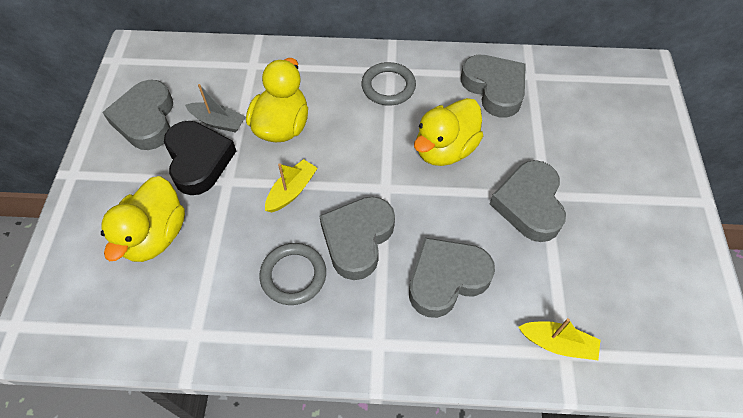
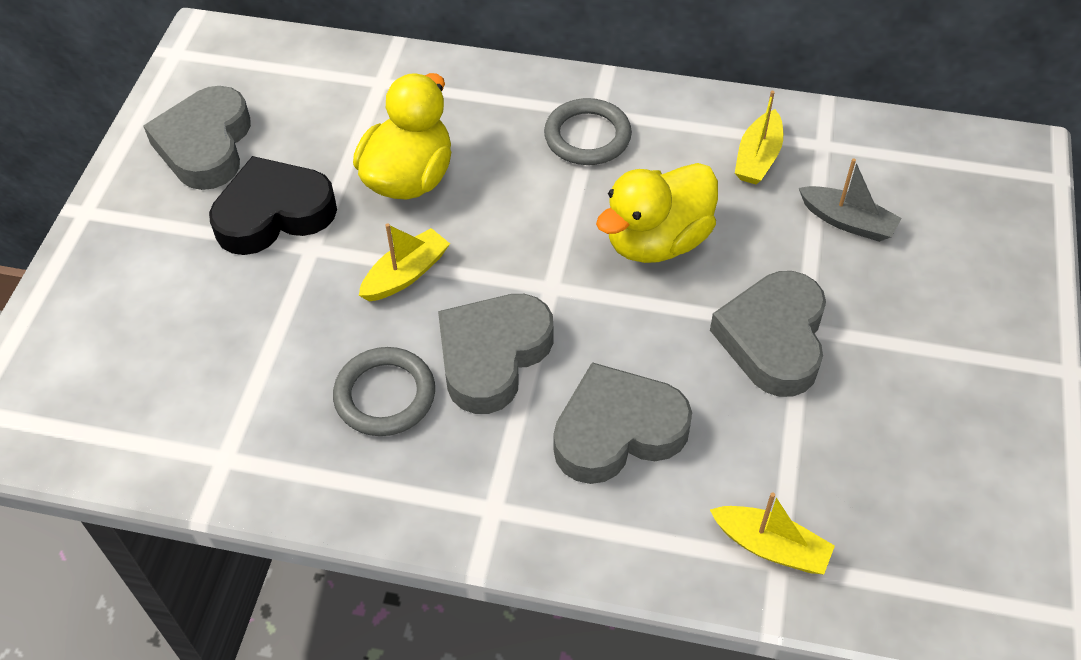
camera: 10 degrees right, 5 degrees down
yellow duck [101,176,185,262] -> none
black heart [164,121,236,195] -> black heart turned 105 degrees counterclockwise [209,156,337,255]
grey boat [185,84,245,133] -> grey boat moved to [799,158,902,242]
grey heart [461,55,526,118] -> yellow boat [735,91,783,184]

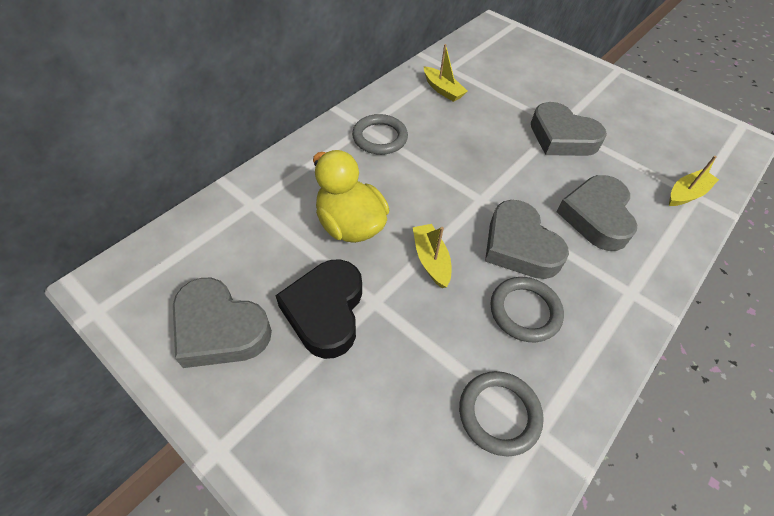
camera: 65 degrees left, 0 degrees up
yellow duck [596,163,718,263] -> none
grey boat [799,158,902,242] -> none
none -> grey ring [459,371,544,457]

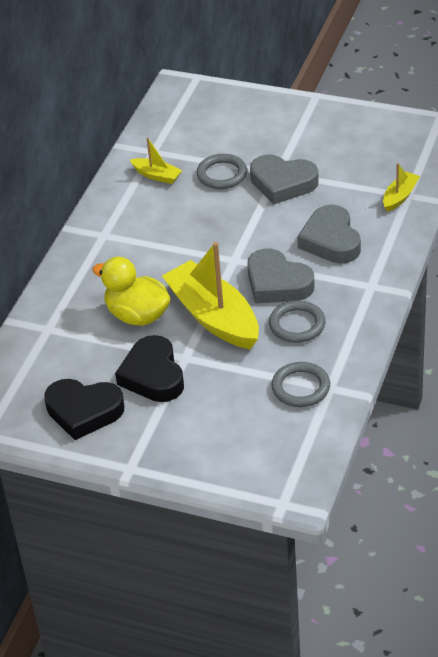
camera: 15 degrees left, 10 degrees down
grey heart [173,278,272,368] -> black heart [44,379,124,440]
grey ring [352,114,408,155] -> grey ring moved to [196,154,247,189]
yellow boat [413,224,451,288] -> yellow boat [162,242,259,349], size x2.13

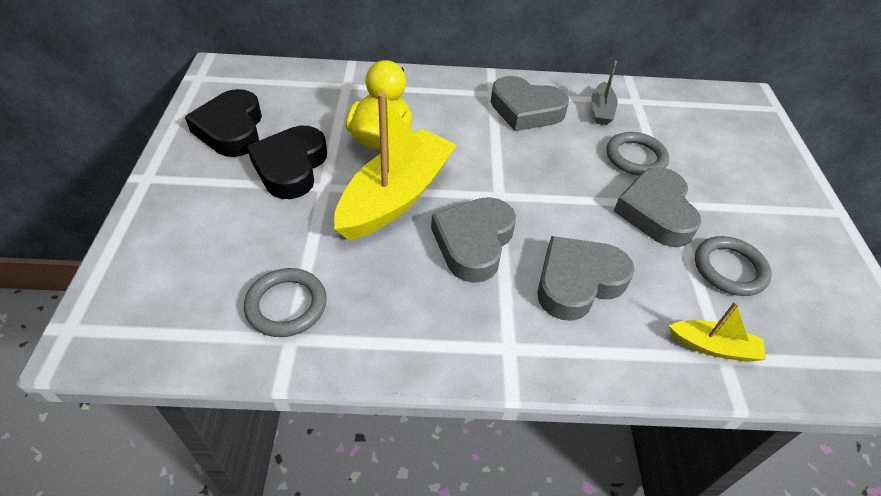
camera: 65 degrees right, 5 degrees up
black heart [115,335,184,402] -> black heart turned 45 degrees counterclockwise [247,126,327,199]
yellow boat [130,137,182,184] -> grey boat [592,61,618,125]
grey ring [269,300,326,343] -> grey ring moved to [695,236,772,296]
none -> grey heart [491,76,569,131]

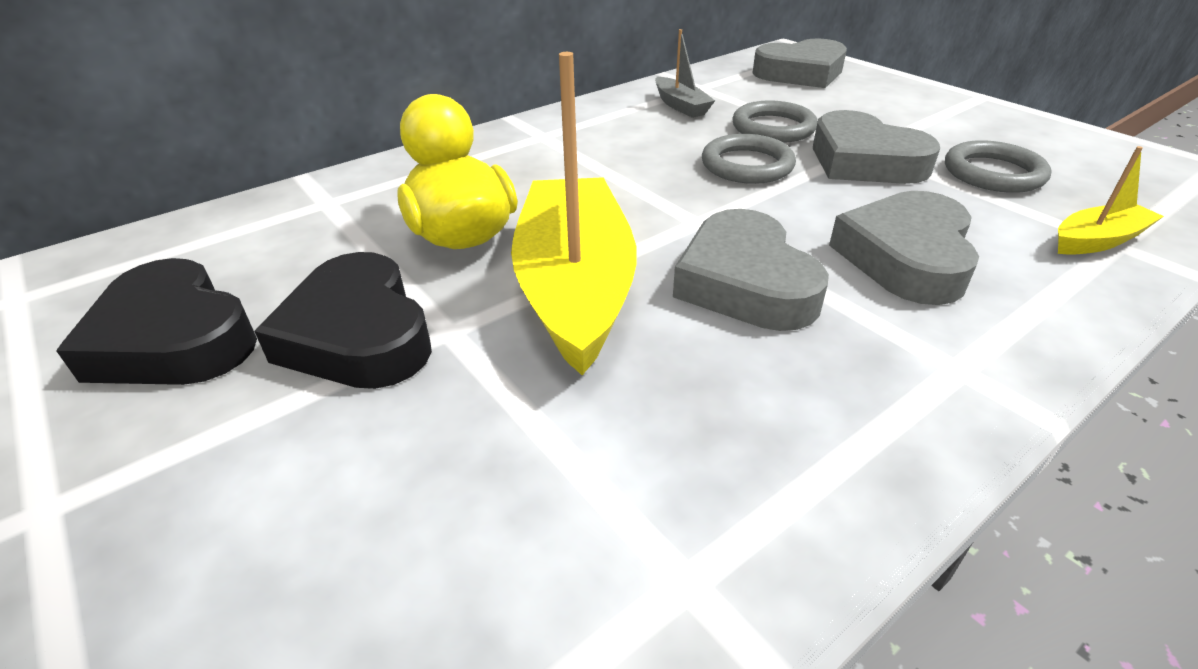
camera: 35 degrees left, 10 degrees down
grey ring [244,268,327,337] -> grey ring moved to [702,134,796,184]
grey heart [491,76,569,131] -> grey heart moved to [752,39,847,88]

